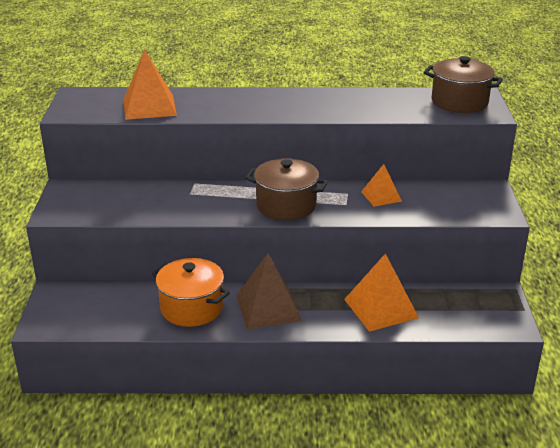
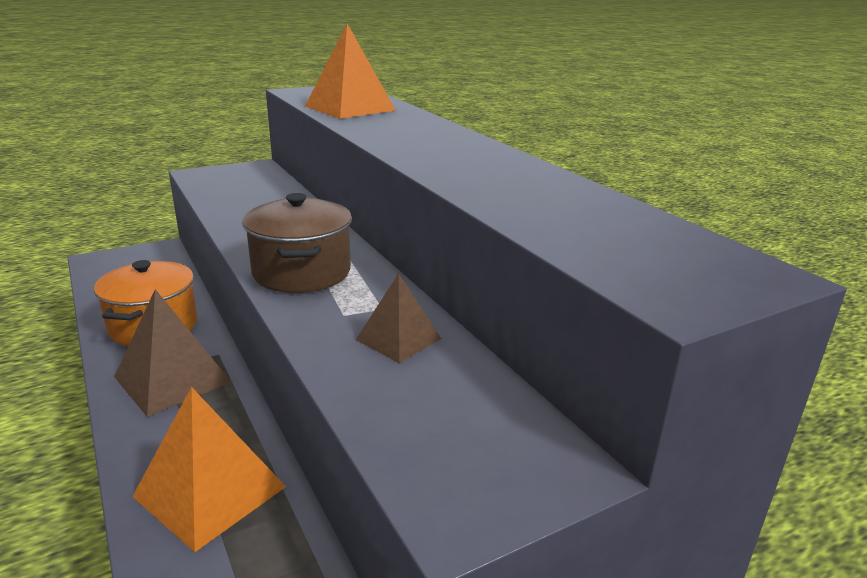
camera: 60 degrees right, 5 degrees down
orange pyramid [361,164,402,207] -> brown pyramid [356,273,441,363]
brown pot [424,56,503,113] -> none

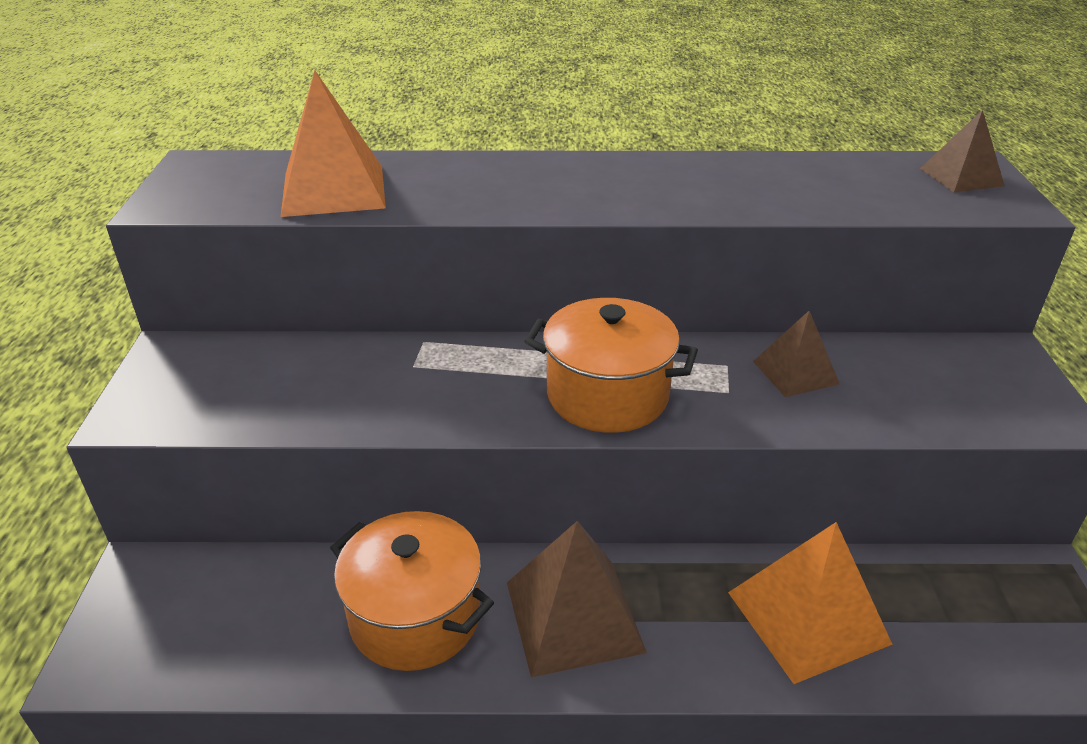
camera: 60 degrees left, 10 degrees up
brown pot [242,193,352,293] -> orange pot [524,298,698,433]
none -> brown pyramid [920,110,1005,192]

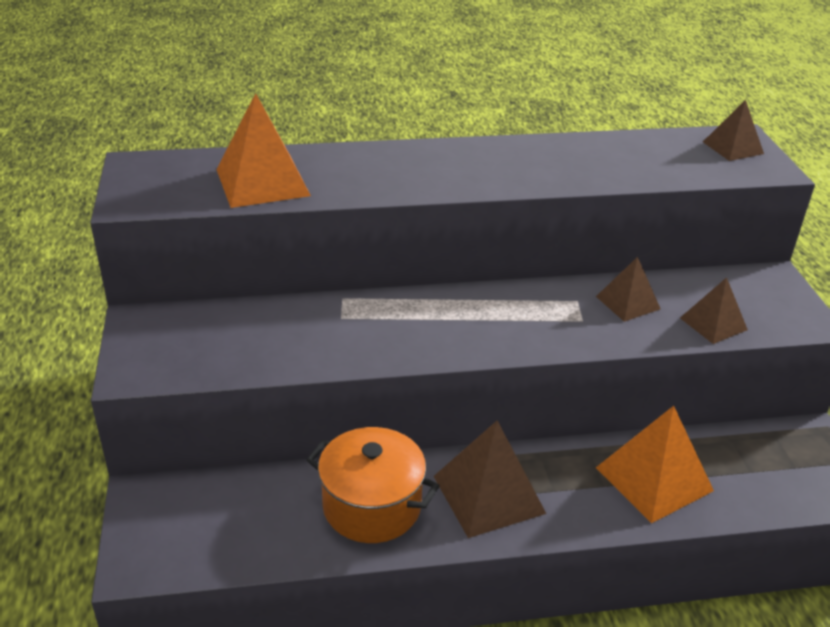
camera: 10 degrees left, 0 degrees up
orange pot [524,298,698,433] -> none
none -> brown pyramid [680,277,748,344]

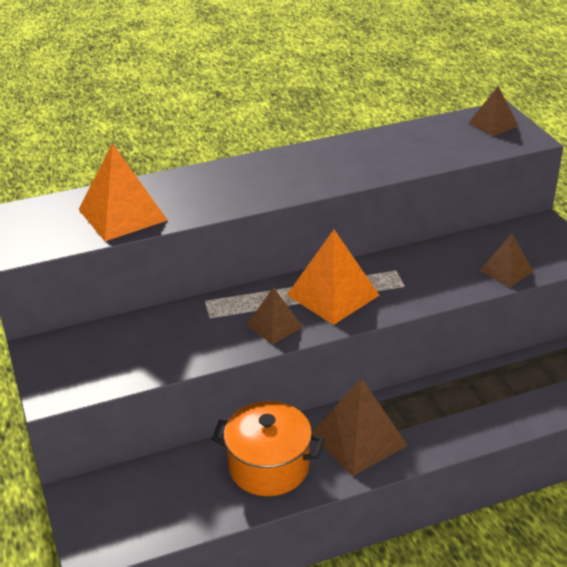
camera: 10 degrees left, 0 degrees up
brown pyramid [596,257,660,322] -> brown pyramid moved to [246,287,303,344]
orange pyramid [596,406,714,523] -> orange pyramid moved to [287,230,380,325]

